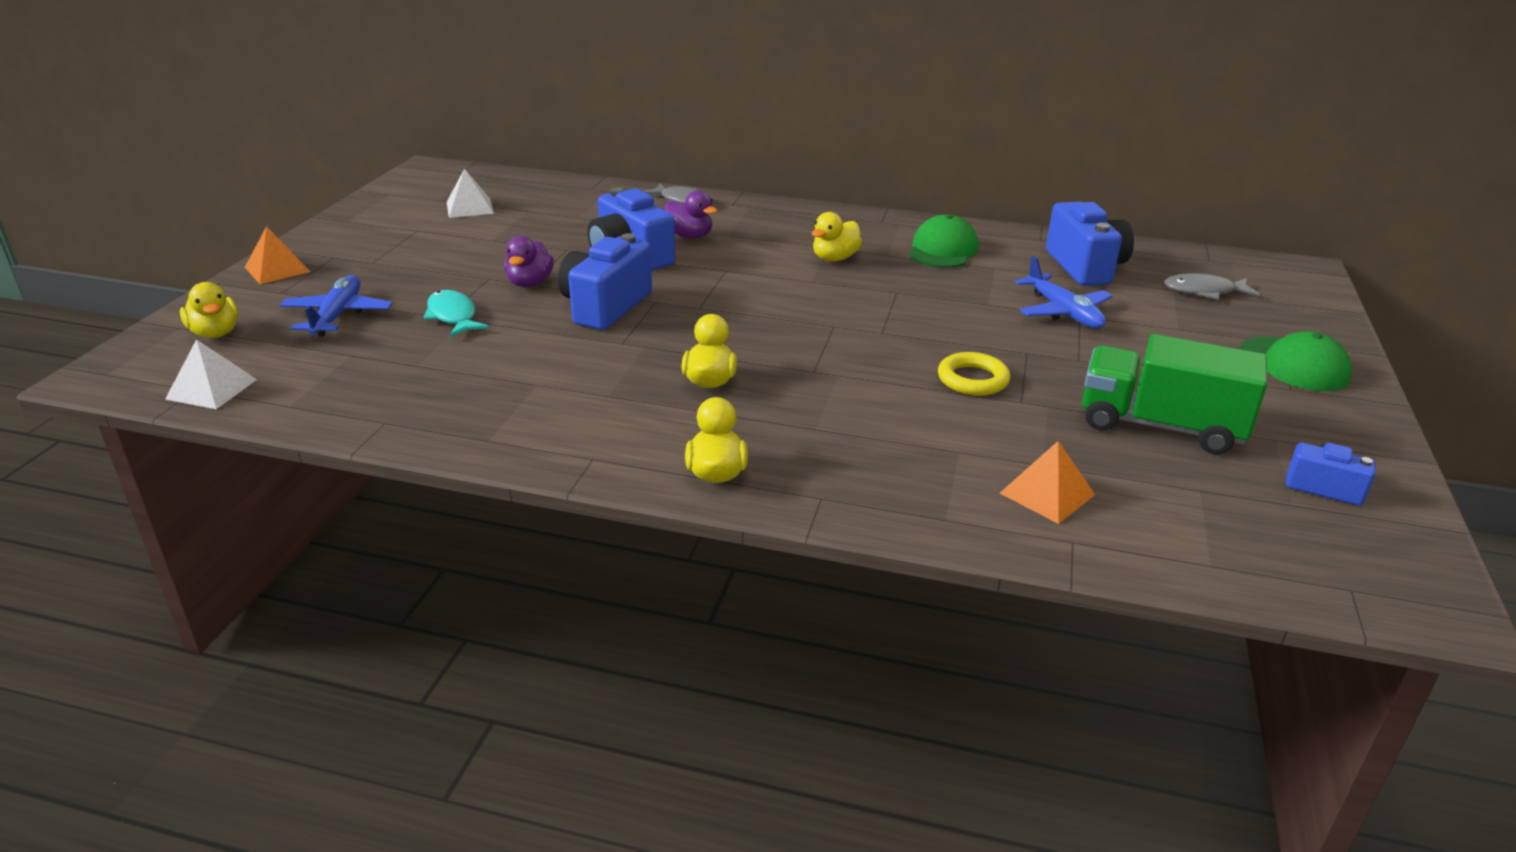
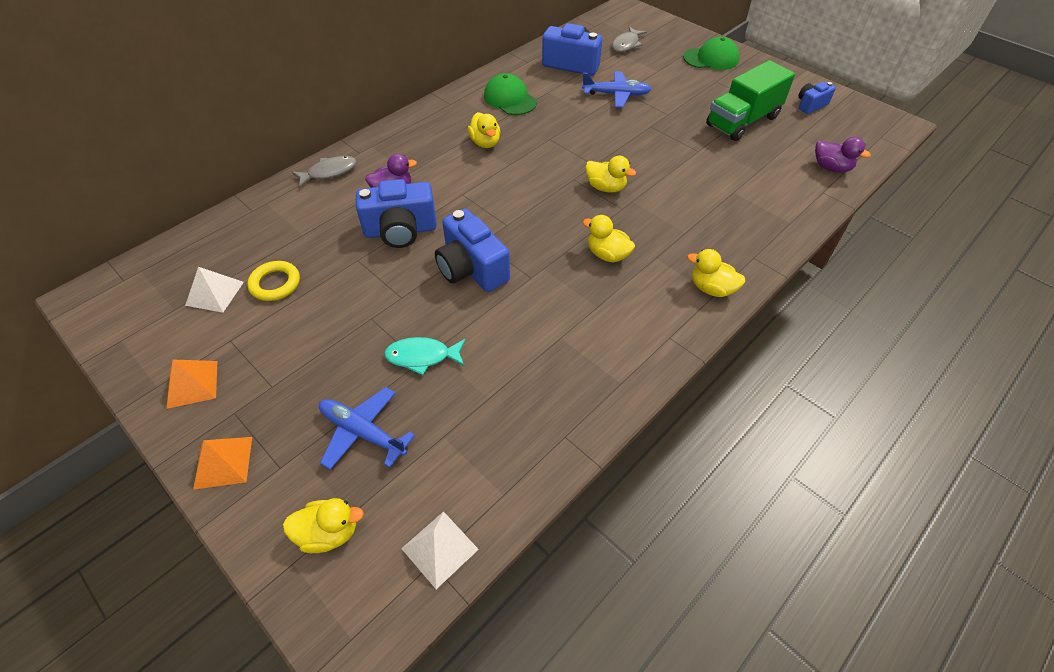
camera: 60 degrees left, 20 degrees up
purple duck [504,236,554,287] -> purple duck moved to [815,137,871,173]
yellow ring [938,352,1010,396] -> yellow ring moved to [247,261,300,301]
orange pyramid [1000,441,1095,524] -> orange pyramid moved to [167,359,217,409]
none -> yellow duck [585,156,636,193]

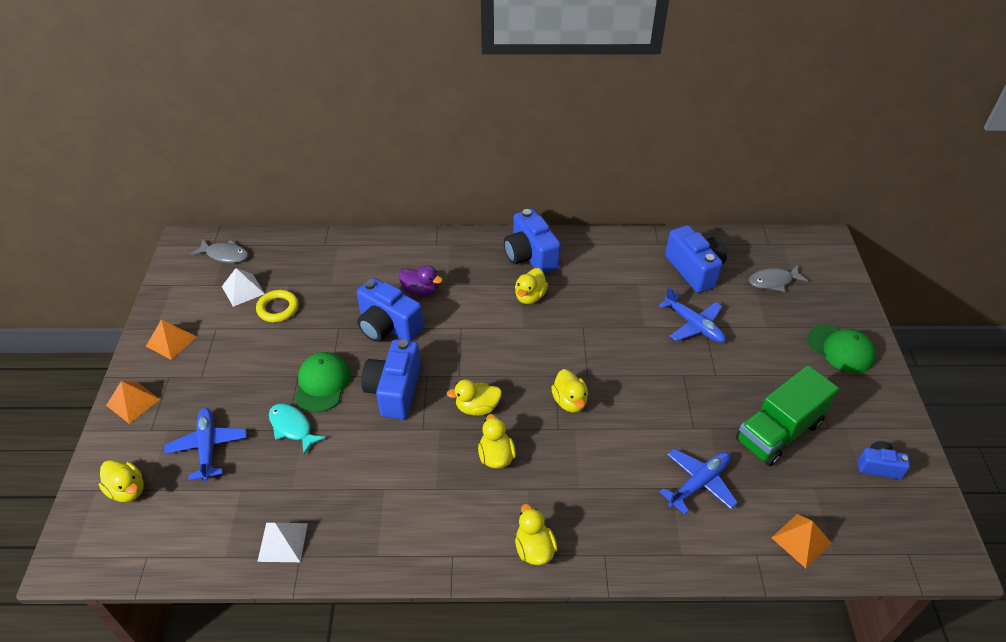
camera: 45 degrees right, 5 degrees down
grey fish [292,156,357,188] -> grey fish moved to [191,240,248,263]
white pyramid [401,511,479,589] -> white pyramid moved to [257,523,308,562]
green cap [484,73,537,115] -> green cap moved to [294,352,351,412]
green truck [706,60,795,141] -> green truck turned 45 degrees counterclockwise [736,365,839,466]
purple duck [815,137,871,173] -> orange pyramid [771,514,832,568]
none -> yellow duck [447,379,502,416]
none -> blue camera [504,209,561,274]
none -> blue plane [660,449,738,515]

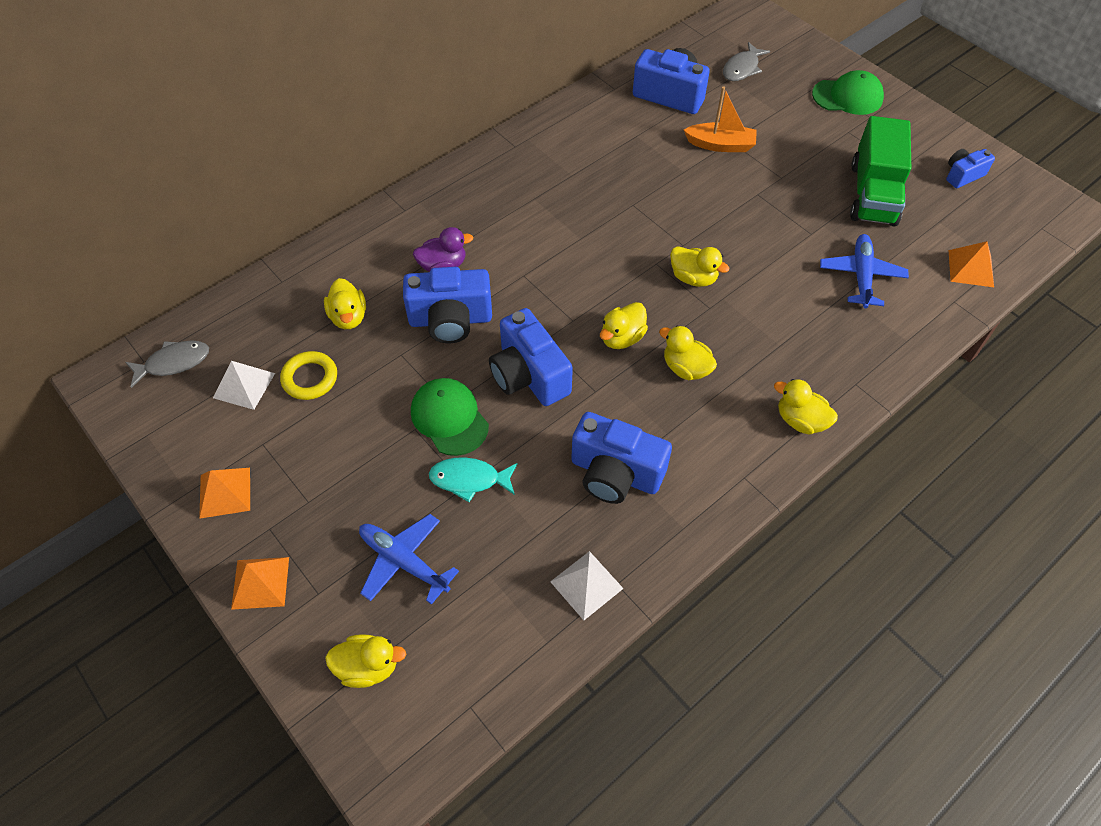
camera: 40 degrees left, 10 degrees up
blue camera [504,209,561,274] -> blue camera moved to [571,412,672,504]
yellow duck [515,268,548,304] -> yellow duck moved to [324,278,366,329]
blue plane [659,287,726,343] -> orange boat [684,87,757,152]

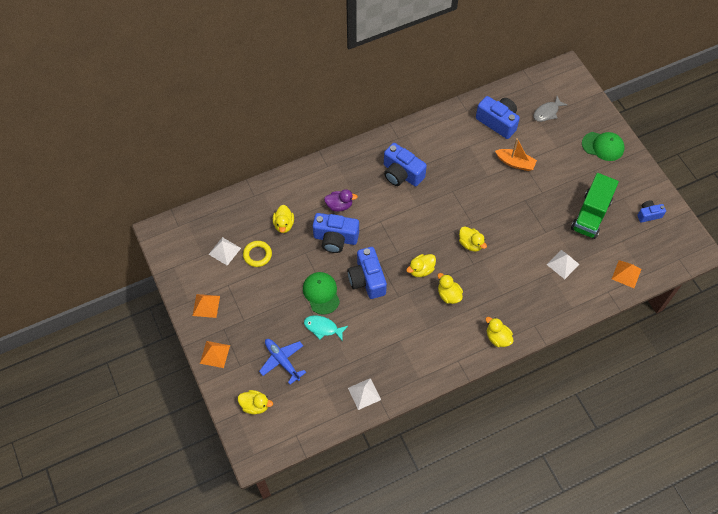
camera: 15 degrees right, 5 degrees up
grey fish [125,340,209,388] -> none
blue camera [571,412,672,504] -> blue camera moved to [384,143,427,186]
blue plane [820,234,909,308] -> white pyramid [546,250,580,279]

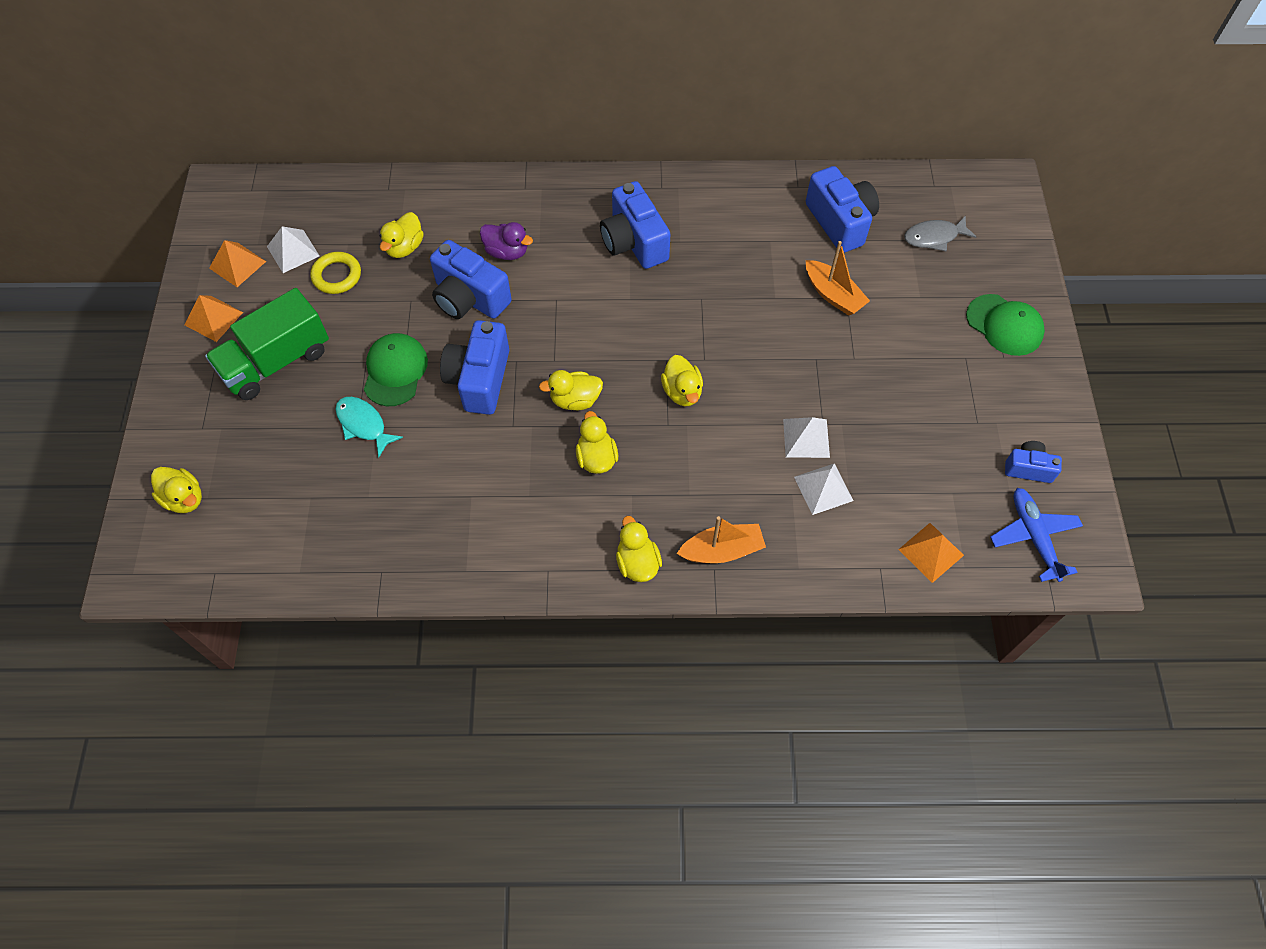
camera: 25 degrees right, 0 degrees up
orange pyramid [200,341,230,368] -> orange pyramid moved to [209,240,266,287]
blue plane [259,339,306,385] -> blue plane moved to [990,488,1083,582]
white pyramid [348,378,381,410] -> white pyramid moved to [783,417,830,458]
green truck [571,173,619,239] -> green truck moved to [205,288,329,400]
none -> orange boat [676,516,766,563]

